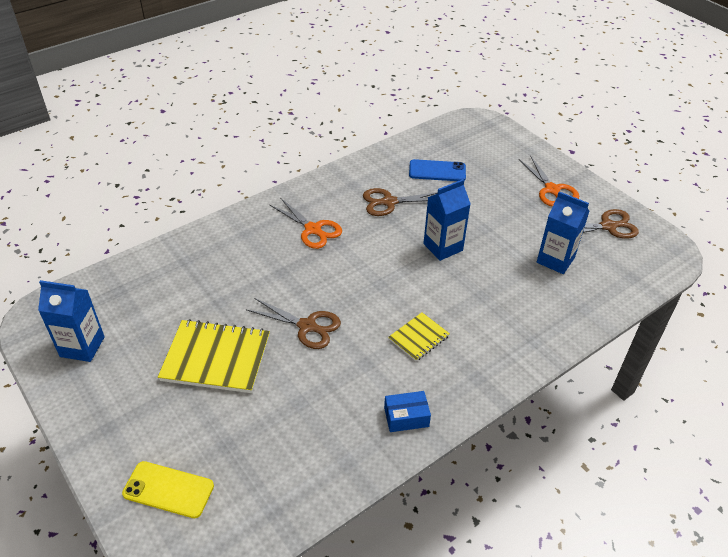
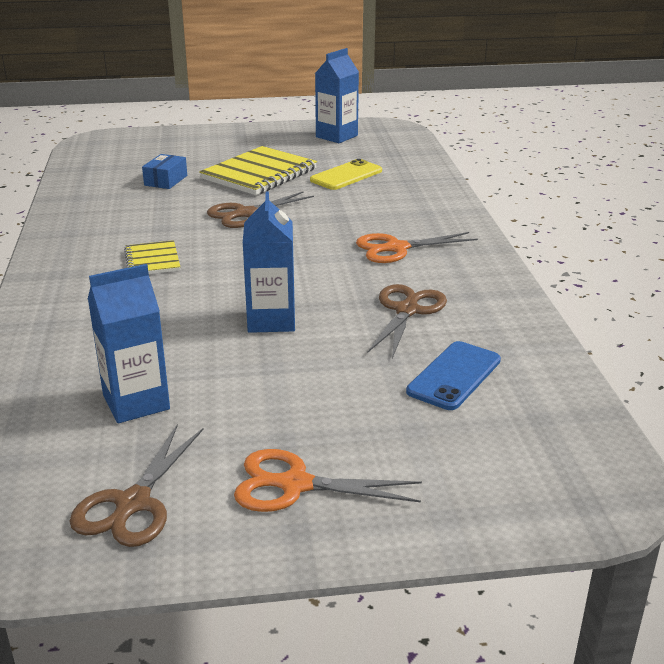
camera: 120 degrees right, 15 degrees down
yellow phone [122,461,214,518] -> yellow phone moved to [310,159,382,190]
blue box [384,391,431,432] -> blue box moved to [142,154,187,189]

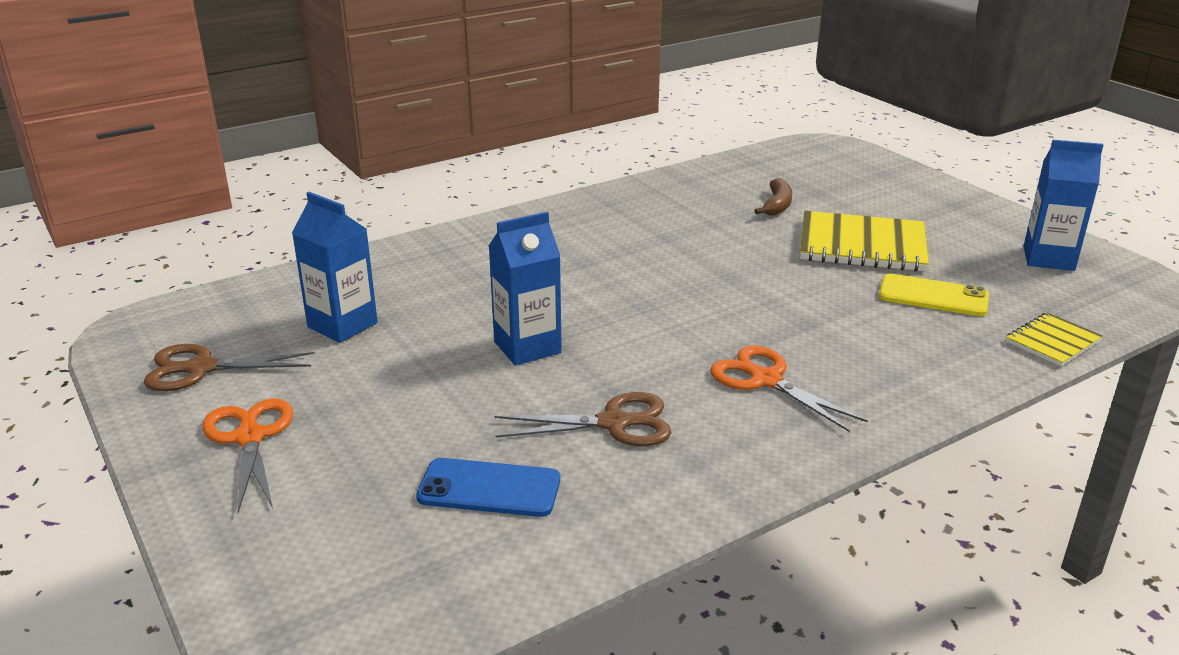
camera: 65 degrees right, 0 degrees up
yellow notebook [124,240,180,274] -> yellow notebook moved to [1006,312,1103,366]
blue box [142,154,187,189] -> brown banana [754,178,792,216]
brown scissors [207,191,314,228] -> none

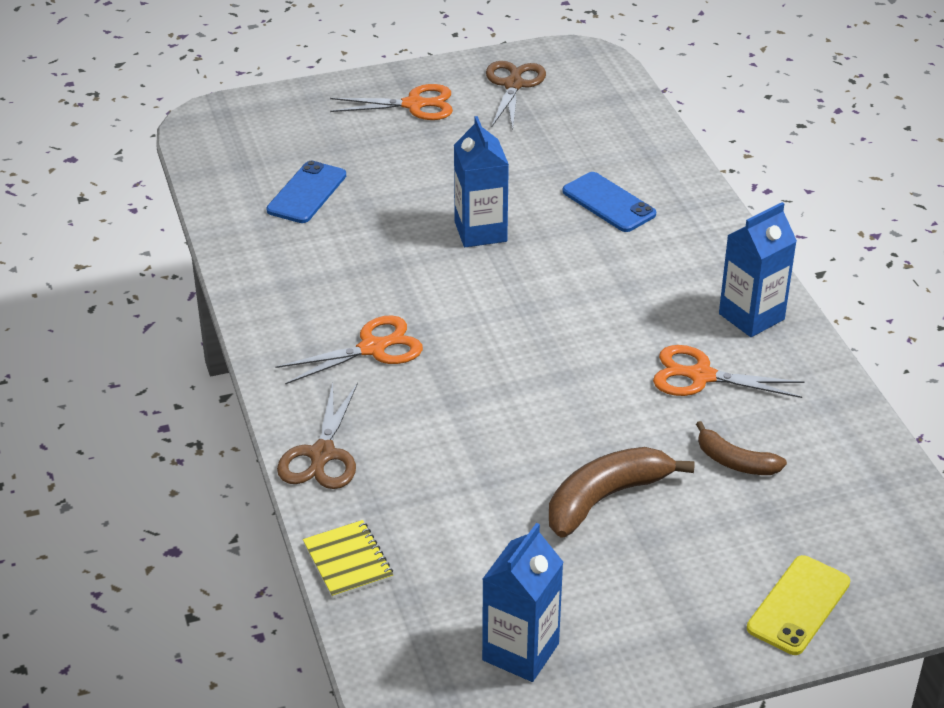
camera: 105 degrees right, 10 degrees up
blue carton [292,192,378,343] -> blue carton moved to [719,202,797,337]
brown scissors [495,392,671,446] -> brown scissors moved to [277,382,358,489]
yellow notebook [800,211,929,272] -> brown banana [549,447,695,537]
yellow phone [879,274,989,316] -> yellow phone moved to [747,555,850,655]
none -> blue phone [562,172,656,232]
none -> orange scissors [653,345,805,398]

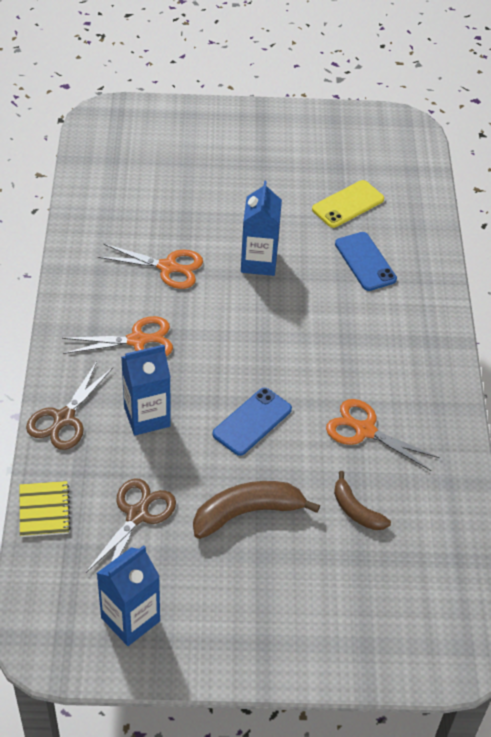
camera: 15 degrees right, 10 degrees up
blue phone [266,161,346,223] -> blue phone moved to [212,388,292,456]
orange scissors [330,84,453,120] -> orange scissors moved to [98,244,203,289]
brown scissors [486,61,546,129] -> brown scissors moved to [85,478,176,574]
blue carton [719,202,797,337] -> blue carton moved to [121,345,171,435]
yellow phone [747,555,850,655] -> yellow phone moved to [312,180,384,228]

